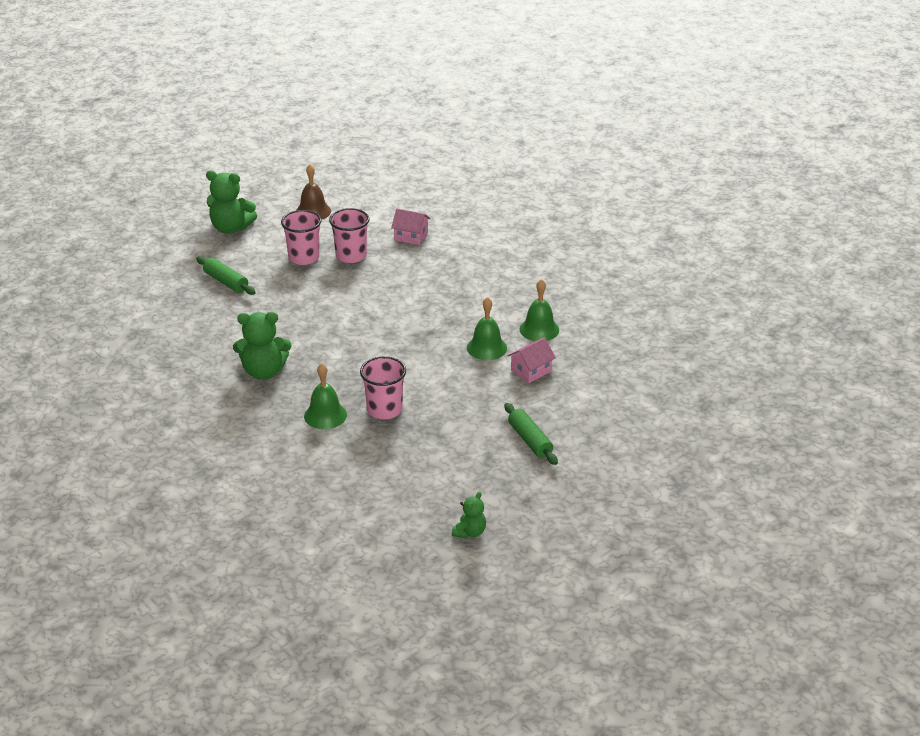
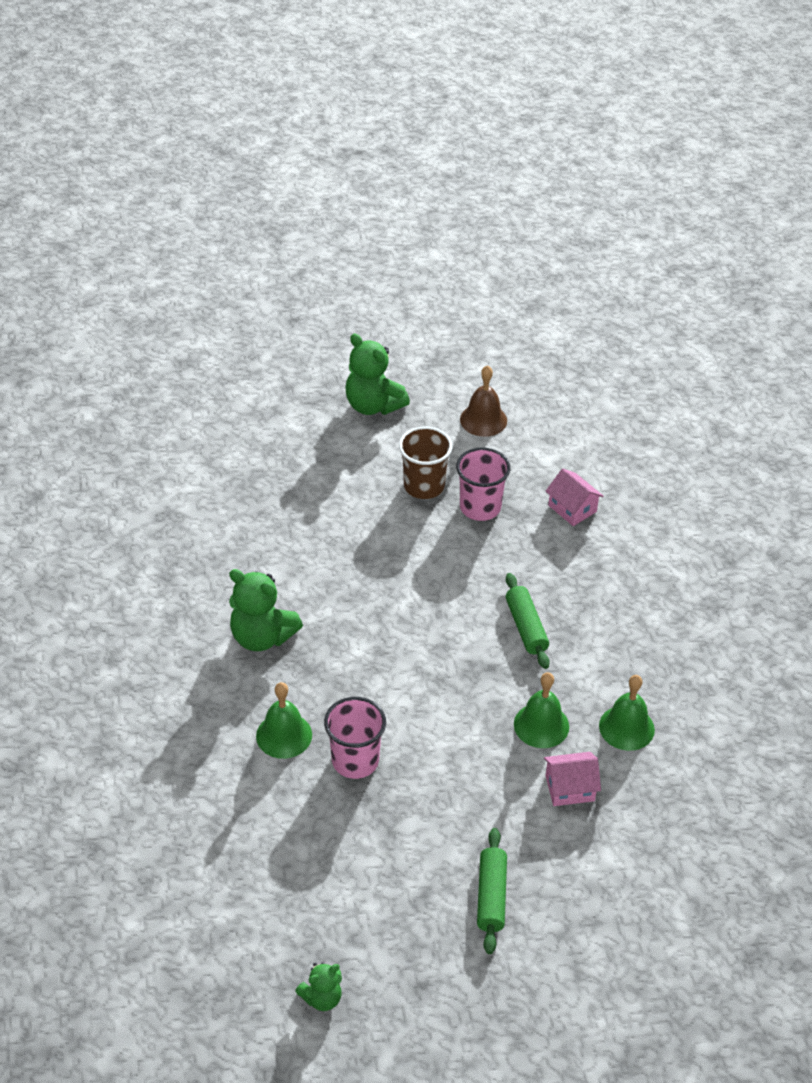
camera: 30 degrees right, 10 degrees up
green rolling pin [196,256,256,295] -> green rolling pin moved to [506,573,550,669]
pink cup [281,210,321,265] -> brown cup [399,427,452,499]

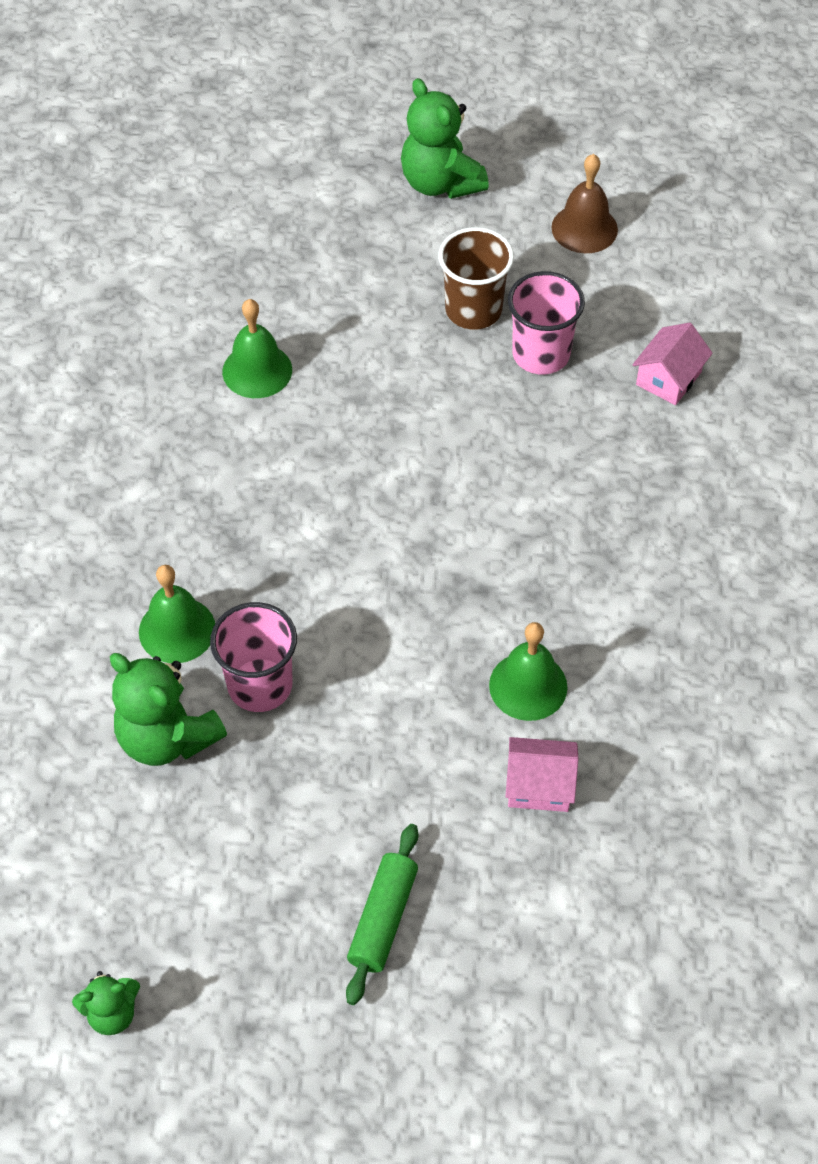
camera: 15 degrees right, 10 degrees up
green teddy bear [229,569,303,651] -> green teddy bear moved to [110,653,227,766]
green rolling pin [506,573,550,669] -> none
pink house [546,469,604,526] -> pink house turned 60 degrees clockwise [632,323,713,405]
green bell [599,675,655,751] -> green bell moved to [222,299,292,398]

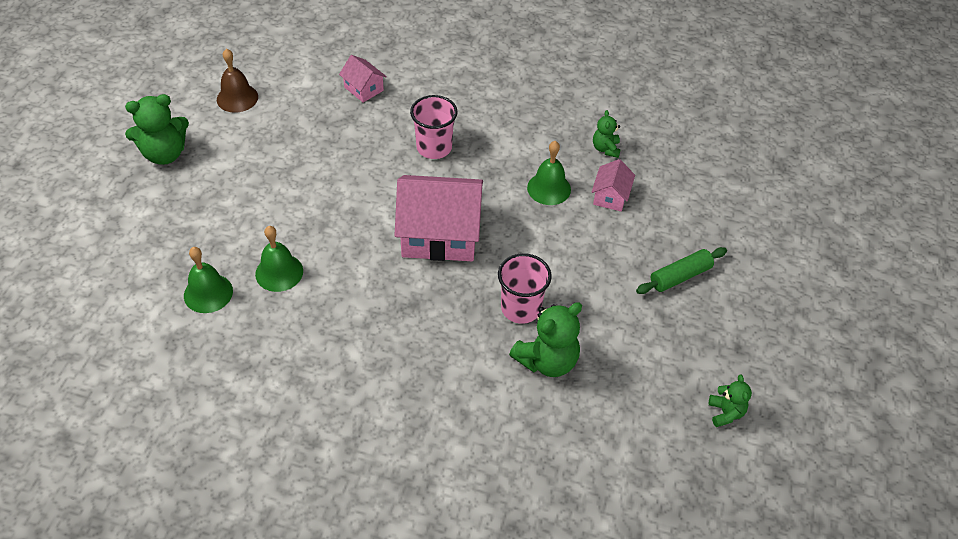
camera: 80 degrees left, 5 degrees down
green bell [139,565,215,663] -> green bell moved to [184,247,233,313]
green rolling pin [346,824,418,1005] -> green rolling pin turned 60 degrees counterclockwise [636,247,727,294]
brown cup [438,227,514,329] -> none
pink cup [508,271,585,375] -> pink cup moved to [410,95,458,159]
none -> pink house [394,175,483,261]
none -> green teddy bear [593,110,621,158]

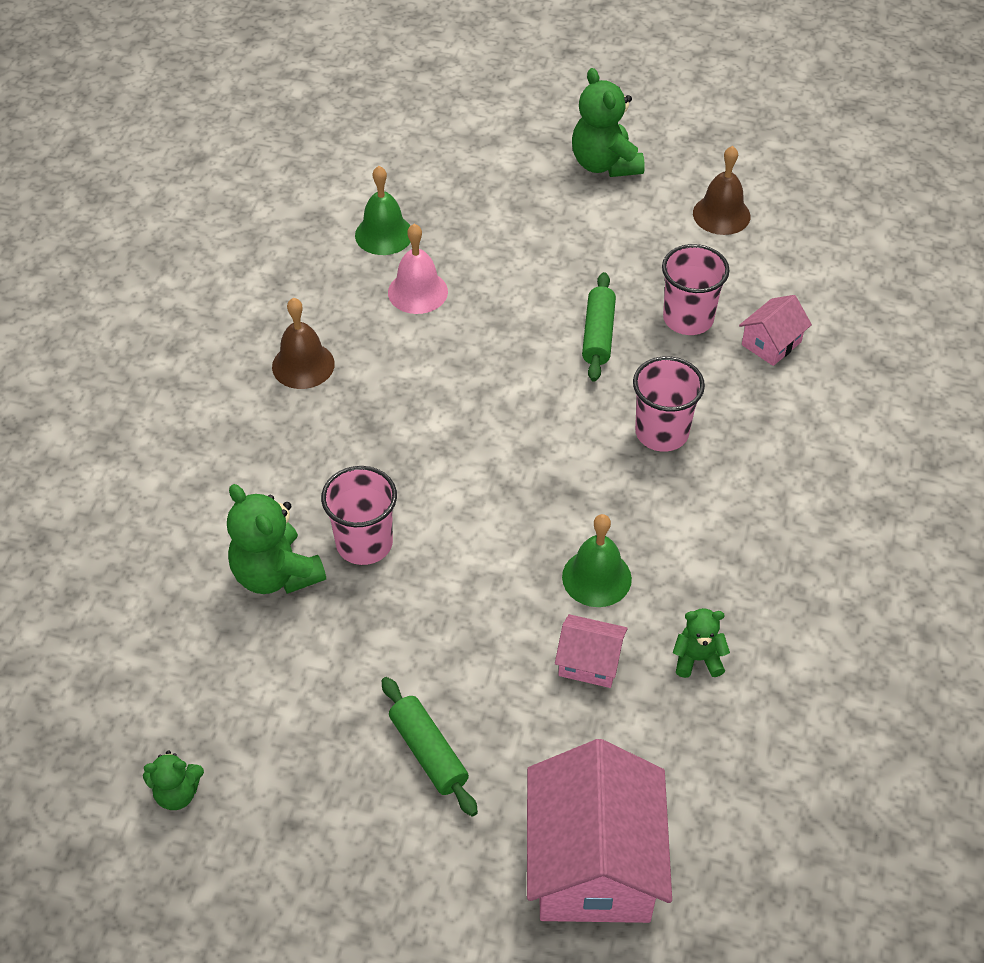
camera: 90 degrees right, 0 degrees up
green bell [255,226,303,292] -> pink bell [388,224,448,314]
pink house [394,175,483,261] -> pink house moved to [527,739,672,923]
none -> brown bell [272,298,335,389]
none -> green rolling pin [582,272,616,382]
none -> pink cup [662,244,730,335]

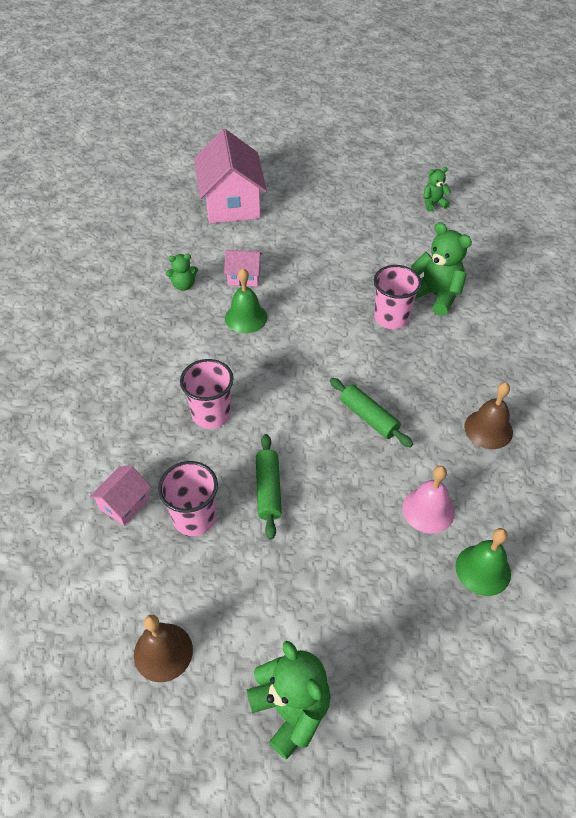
camera: 170 degrees right, 0 degrees up
green rolling pin [381,677,478,817] -> green rolling pin moved to [330,378,413,448]

